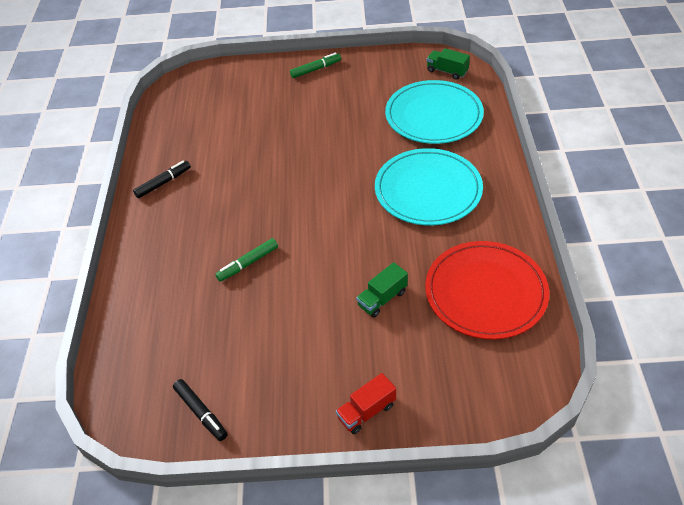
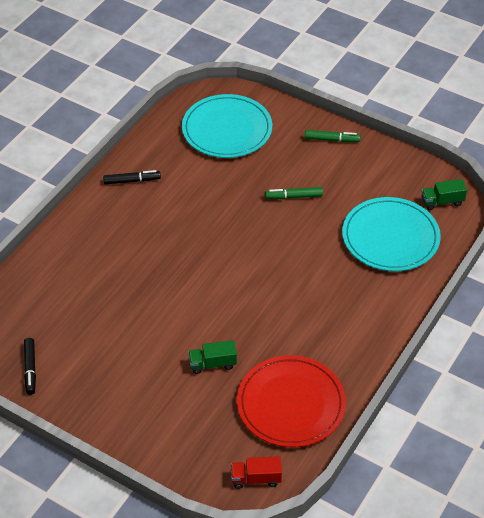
camera: 30 degrees right, 0 degrees up
green marker [215,238,278,282] -> green marker moved to [265,187,323,199]
red truck [336,373,396,434] -> red truck moved to [231,456,282,489]
turquoise plate [375,148,483,225] -> turquoise plate moved to [182,94,272,158]
green truck [427,48,470,80] -> green truck turned 75 degrees counterclockwise [422,179,467,210]

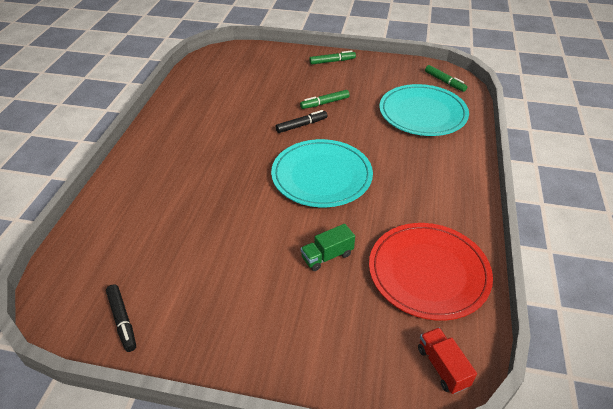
camera: 20 degrees left, 5 degrees down
black marker [103,170,161,185] -> black marker moved to [276,110,327,133]
turquoise plate [182,94,272,158] -> turquoise plate moved to [271,139,373,207]
red truck [231,456,282,489] -> red truck turned 90 degrees clockwise [418,327,477,394]
green truck [422,179,467,210] -> green marker [425,65,467,92]

